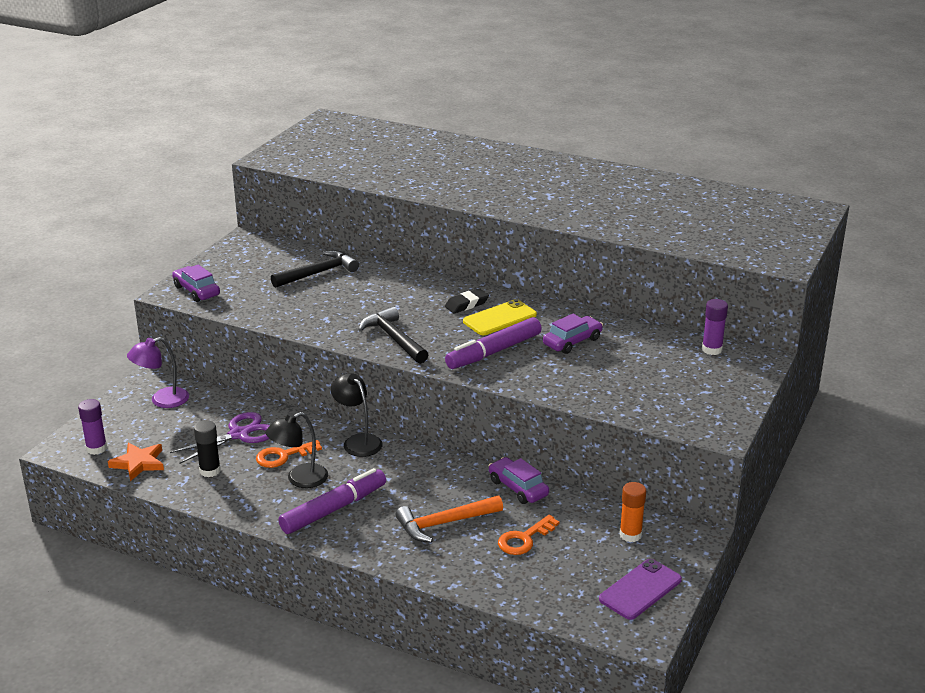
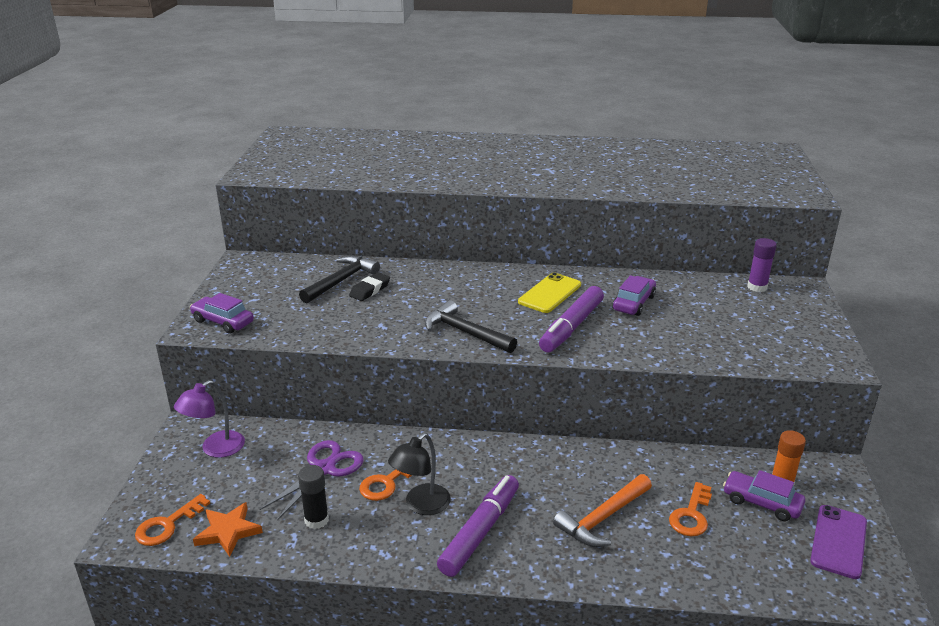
camera: 20 degrees left, 0 degrees up
purple glue stick [78,399,107,455] -> orange key [135,494,210,546]
black lamp [331,373,383,457] -> none
black eraser [445,289,489,313] -> black eraser moved to [349,272,390,301]
purple car [488,457,549,504] -> purple car moved to [723,470,805,521]

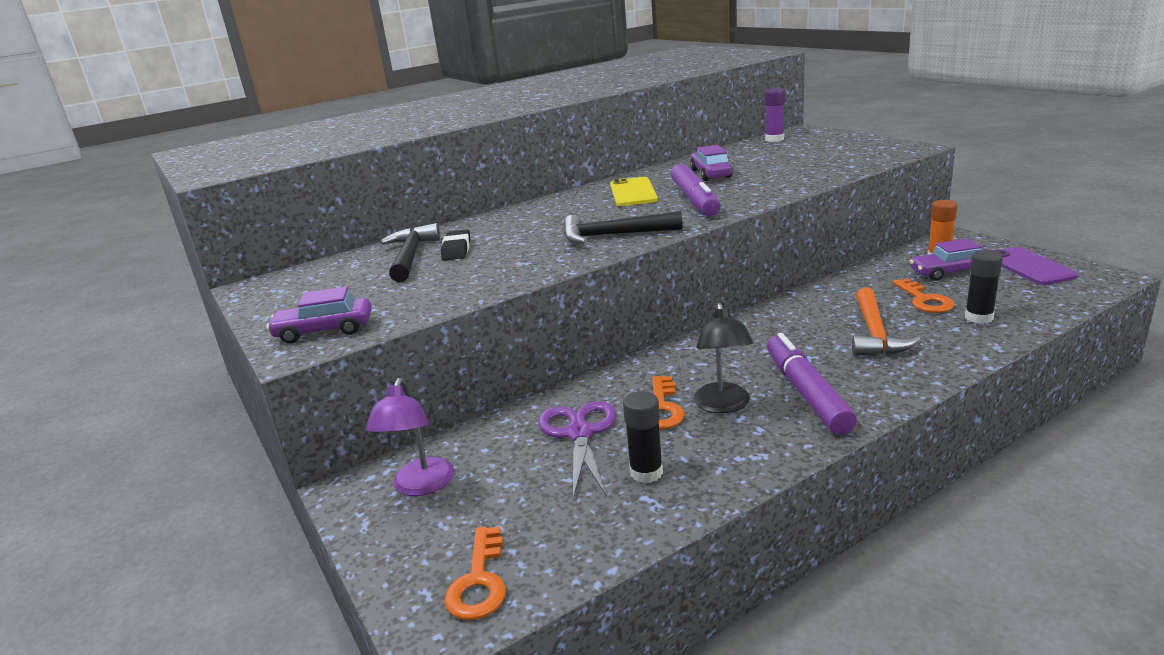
camera: 35 degrees left, 5 degrees down
orange star [193,502,263,557] -> none
none -> black glue stick [965,250,1003,324]

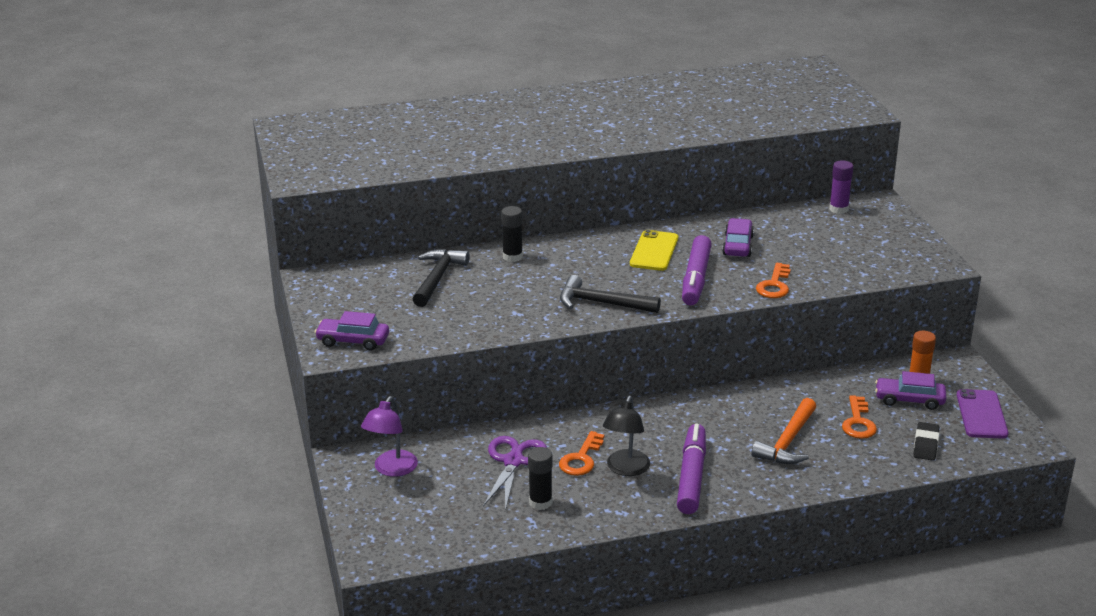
camera: 15 degrees right, 5 degrees up
black eraser [441,230,470,260] -> black eraser moved to [913,422,939,461]
orange key [444,527,506,620] -> orange key moved to [756,263,791,298]
black glue stick [965,250,1003,324] -> black glue stick moved to [501,206,523,262]

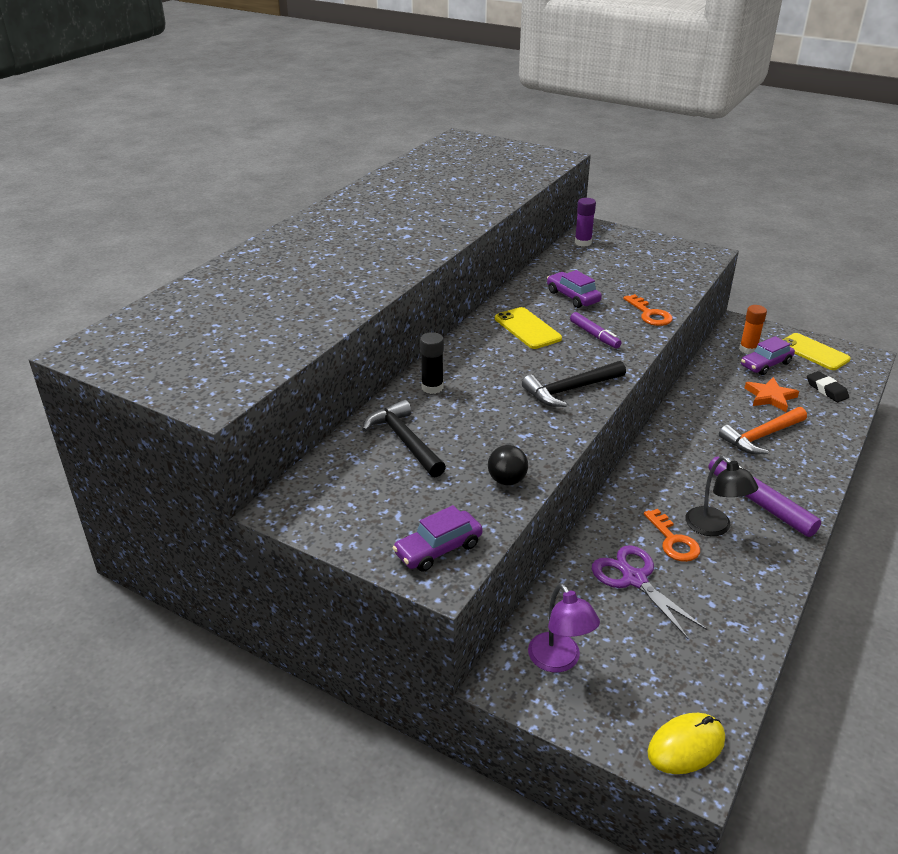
camera: 45 degrees left, 5 degrees up
black glue stick [528,447,553,510] -> none
purple marker [682,235,712,305] -> purple marker [570,312,621,349], size x0.59
orange hammer [751,398,816,464] -> orange hammer turned 75 degrees clockwise [719,407,807,454]
orange key [842,396,877,439] -> orange star [745,377,799,412]
purple phone [956,389,1009,439] -> yellow phone [783,333,851,370]
none -> black ball [488,445,528,485]
none -> yellow mouse [647,713,725,774]

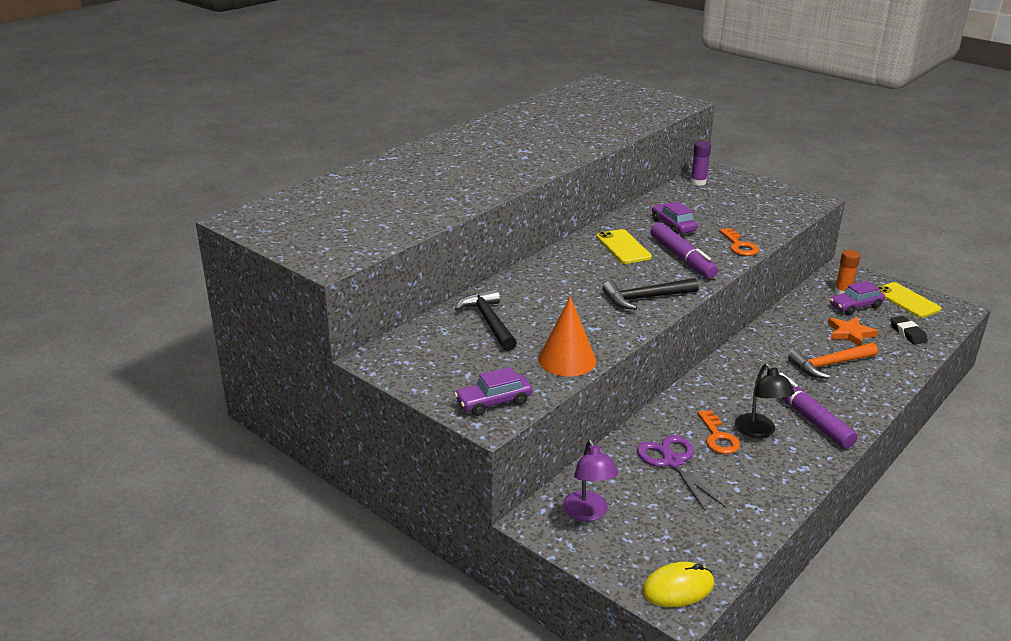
camera: 10 degrees right, 5 degrees down
black glue stick [420,332,444,394] -> none
black ball [488,445,528,485] -> orange cone [538,297,596,377]
purple marker [570,312,621,349] -> purple marker [651,222,718,278], size x1.69

